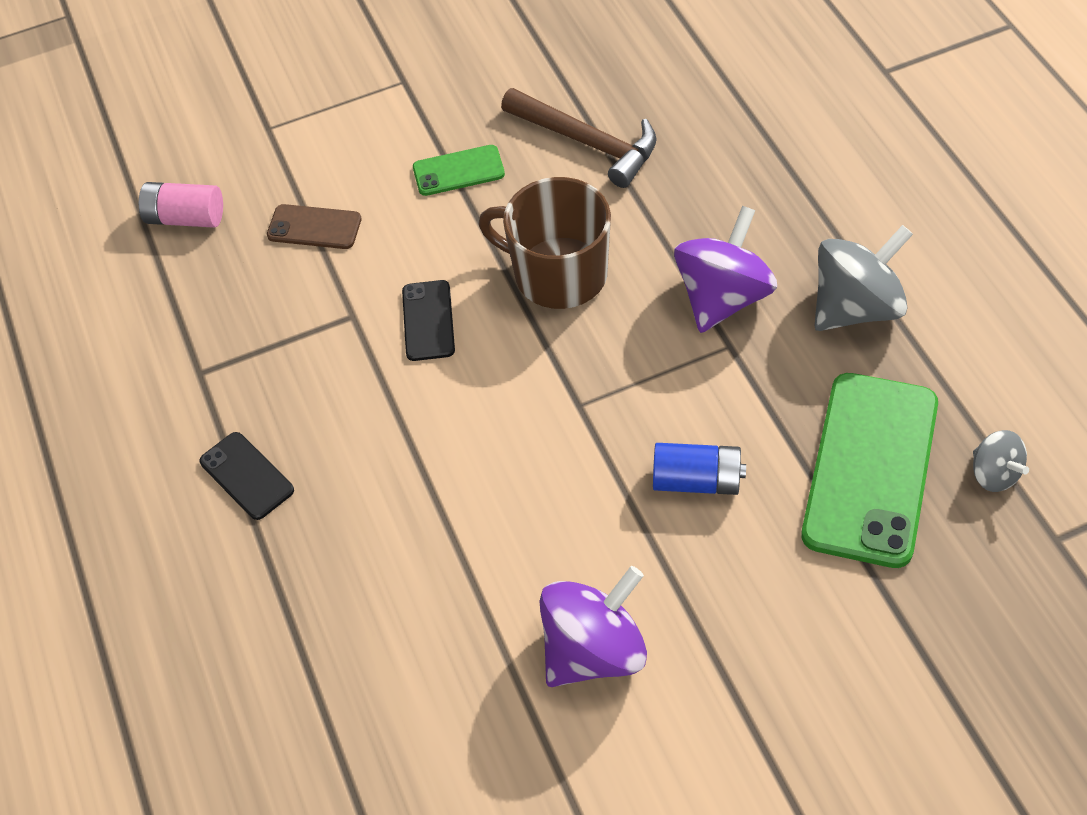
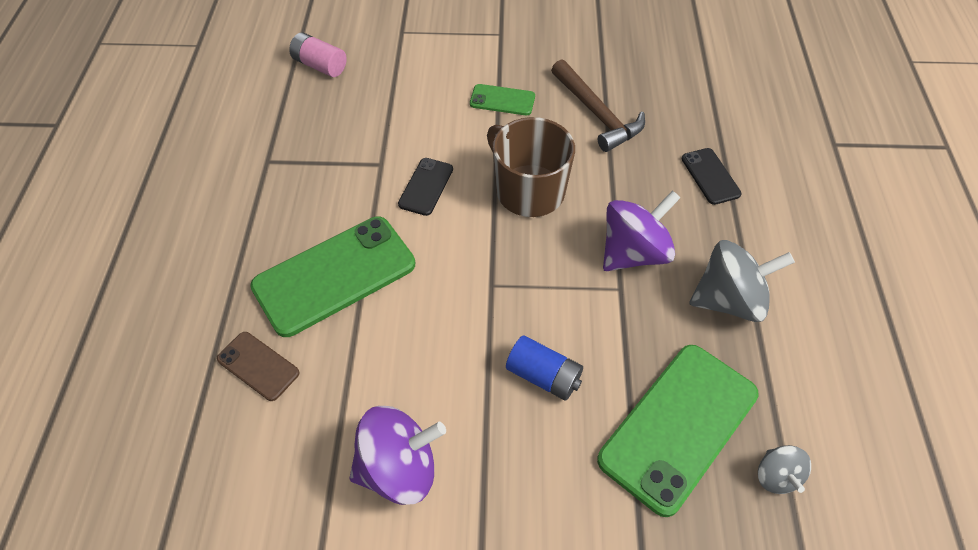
camera: 20 degrees right, 0 degrees up
black phone [200,432,294,520] -> black phone moved to [682,148,741,205]
brown phone [267,204,361,249] -> brown phone moved to [217,332,300,401]
none -> green phone [250,217,415,337]

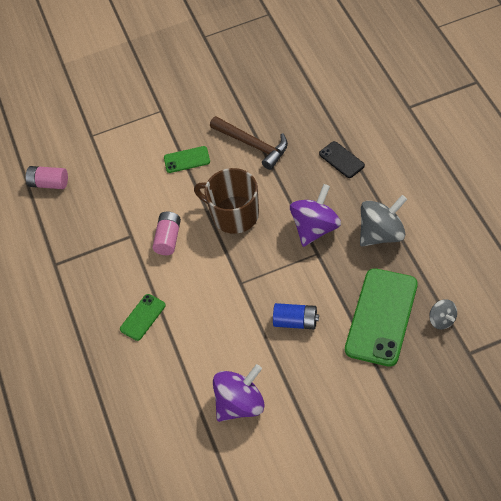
camera: 15 degrees left, 0 degrees up
brown phone [217,332,300,401] -> none
green phone [250,217,415,337] -> green phone [120,294,166,341], size x0.49
black phone [398,158,453,216] -> pink battery [152,211,181,255]

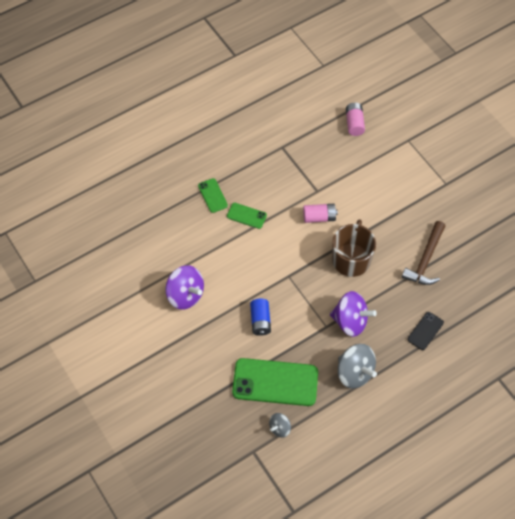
camera: 70 degrees right, 5 degrees up
green phone [164,146,210,173] -> green phone moved to [198,178,228,213]

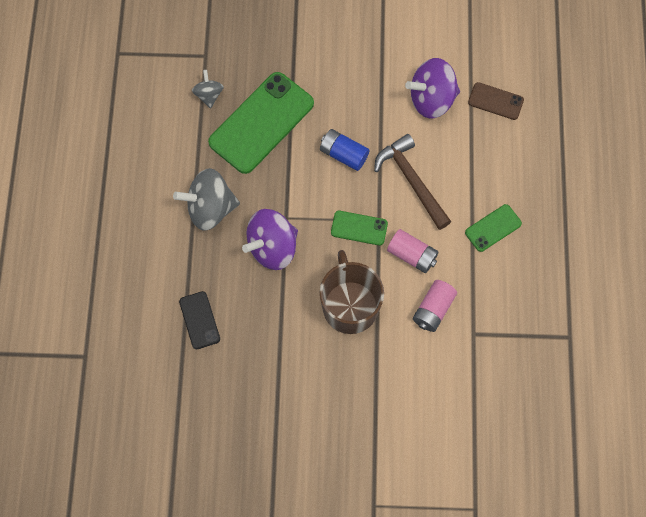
camera: 125 degrees right, 10 degrees up
green phone [198,178,228,213] -> green phone moved to [331,211,388,246]
brown mug [332,219,376,277] -> brown mug turned 150 degrees counterclockwise [320,250,384,334]
pink battery [346,103,365,136] -> pink battery moved to [387,229,438,273]
brown hammer [402,221,445,285] -> brown hammer moved to [374,134,451,230]
none -> brown phone [468,82,524,120]

